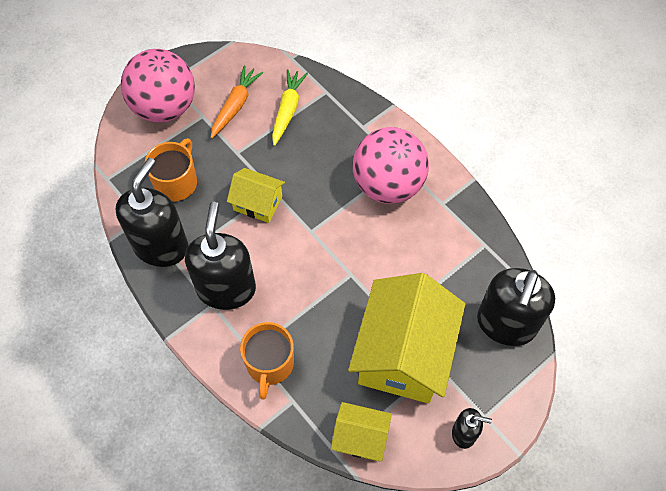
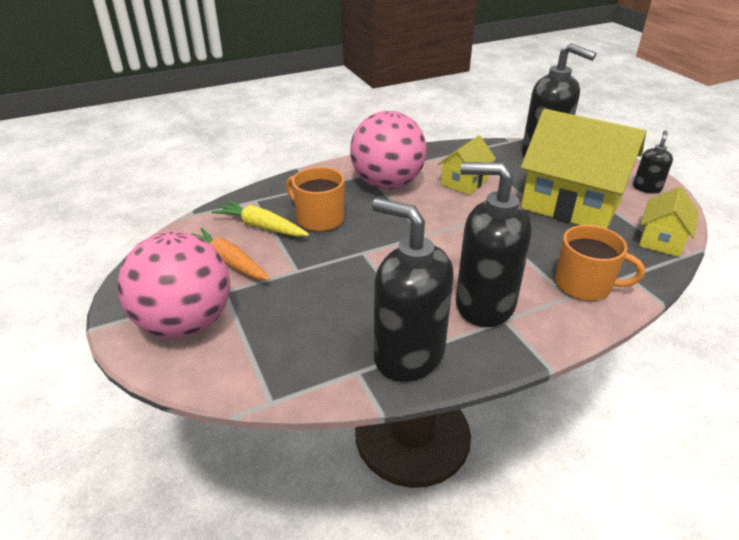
camera: 75 degrees left, 25 degrees down
orange mug [145,138,197,201] -> orange mug moved to [286,167,345,232]
yellow house [227,168,285,223] -> yellow house moved to [438,135,496,195]

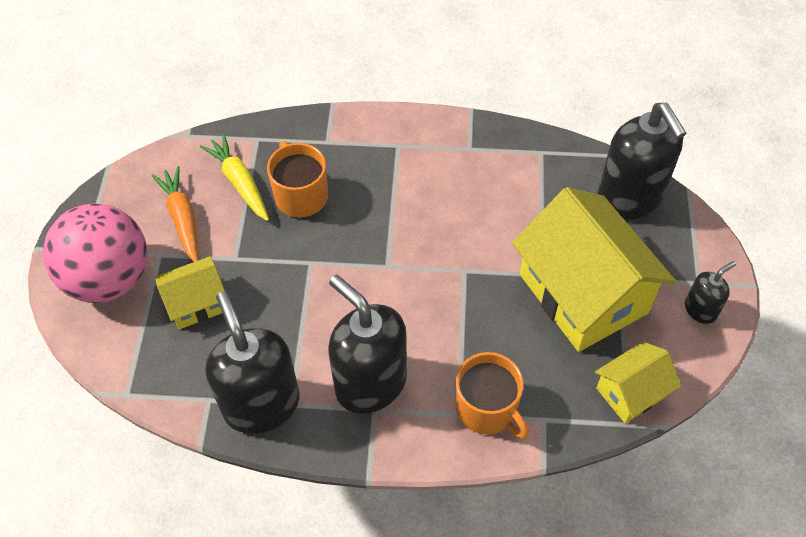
camera: 30 degrees right, 20 degrees up
pink ball [350,111,427,189] -> none
yellow house [438,135,496,195] -> yellow house moved to [155,256,225,329]

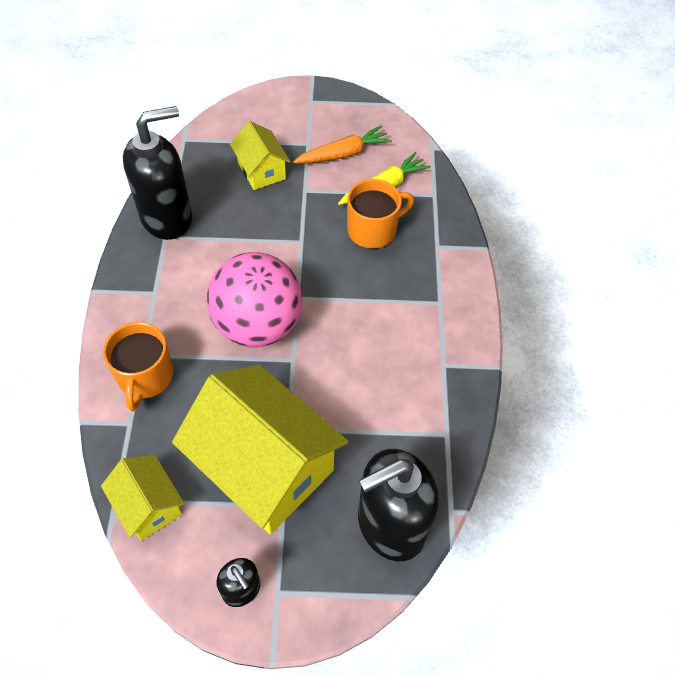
camera: 85 degrees right, 0 degrees up
pink ball [43,204,147,303] -> pink ball moved to [207,252,302,347]
black soap dispenser [328,275,407,414] -> none
orange mug [455,352,529,439] -> orange mug turned 45 degrees counterclockwise [103,322,173,411]
yellow house [512,187,676,352] -> yellow house turned 75 degrees clockwise [172,365,348,534]

